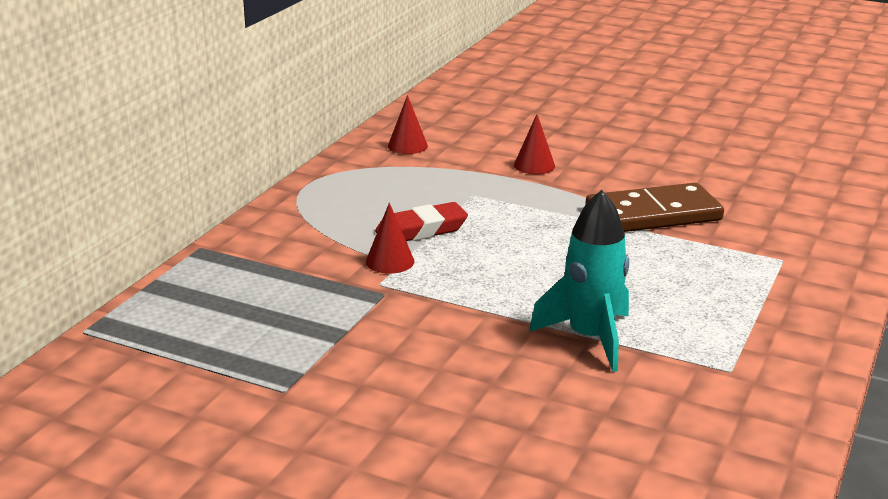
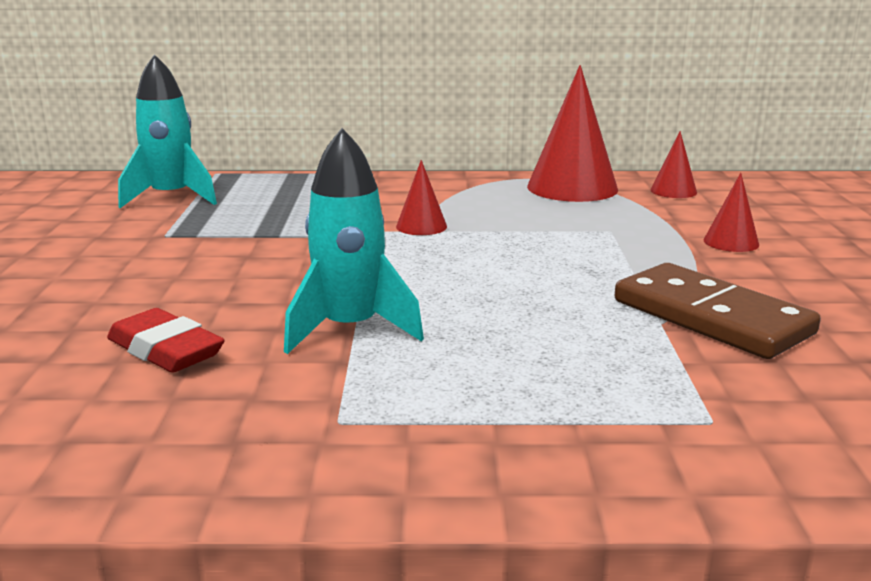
camera: 65 degrees right, 5 degrees down
red eraser [375,202,468,241] -> red eraser moved to [107,308,225,373]
none -> turquoise rocket [118,54,217,208]
none -> red cone [527,65,618,202]

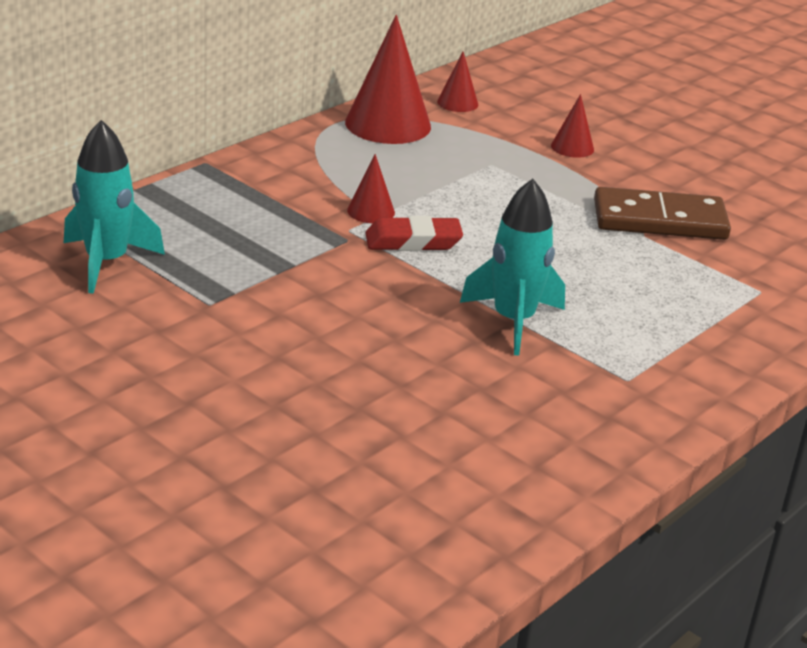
camera: 50 degrees left, 10 degrees up
red eraser [107,308,225,373] -> red eraser moved to [365,216,463,251]

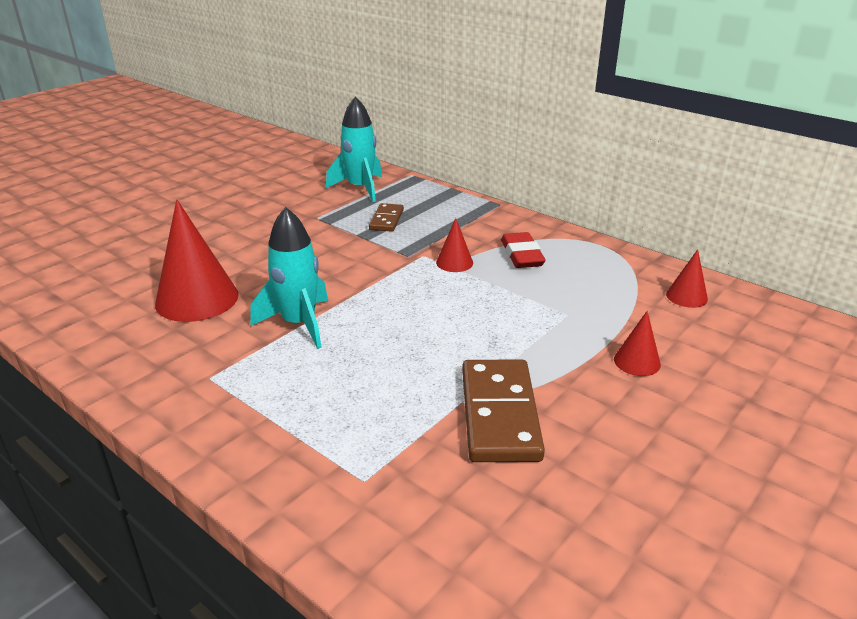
camera: 90 degrees right, 0 degrees up
red cone [345,15,431,144] -> red cone moved to [155,199,239,322]
red eraser [365,216,463,251] -> red eraser moved to [501,232,546,268]
none -> brown domino [369,203,404,232]

